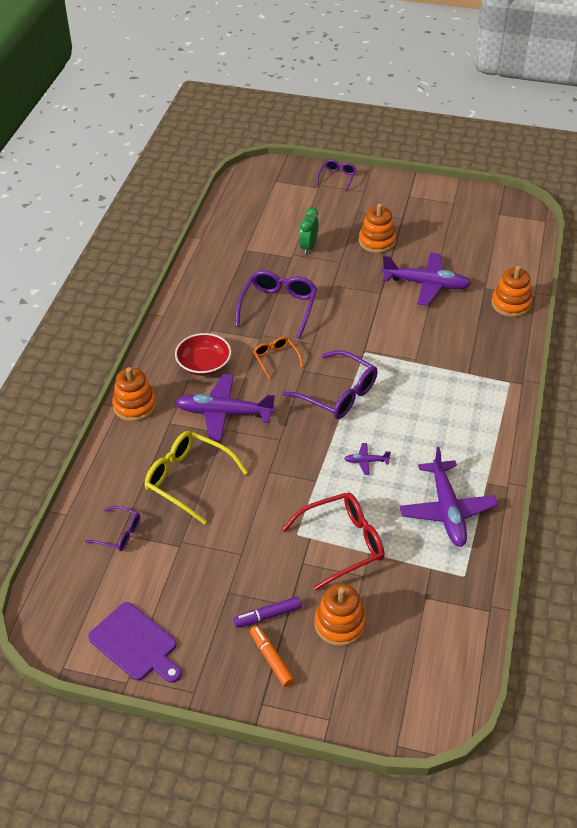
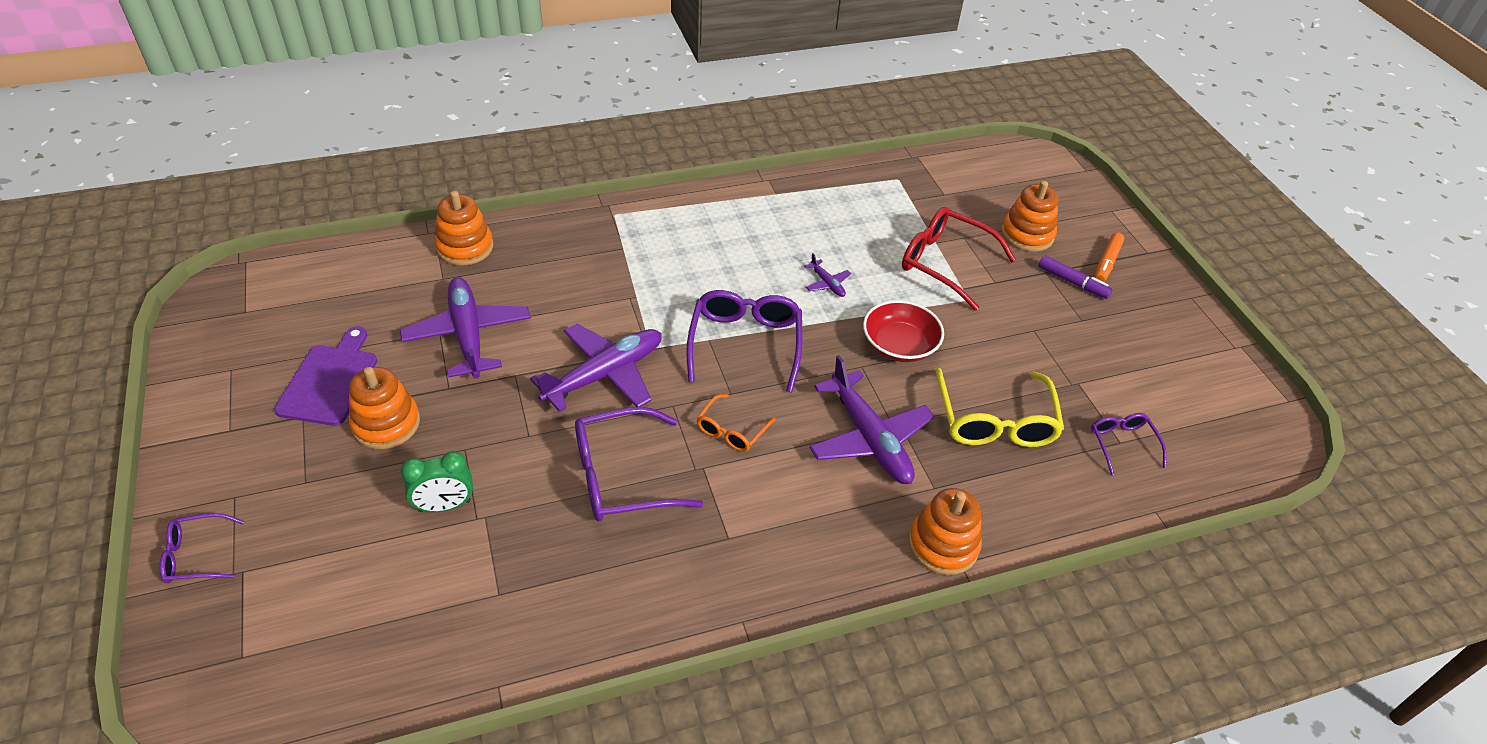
camera: 125 degrees left, 0 degrees up
purple cutting board [88,602,182,683] -> purple cutting board moved to [274,326,377,426]
red bowl [175,333,231,376] -> red bowl moved to [863,300,944,362]
purple plane [399,447,498,547] -> purple plane moved to [530,324,662,412]

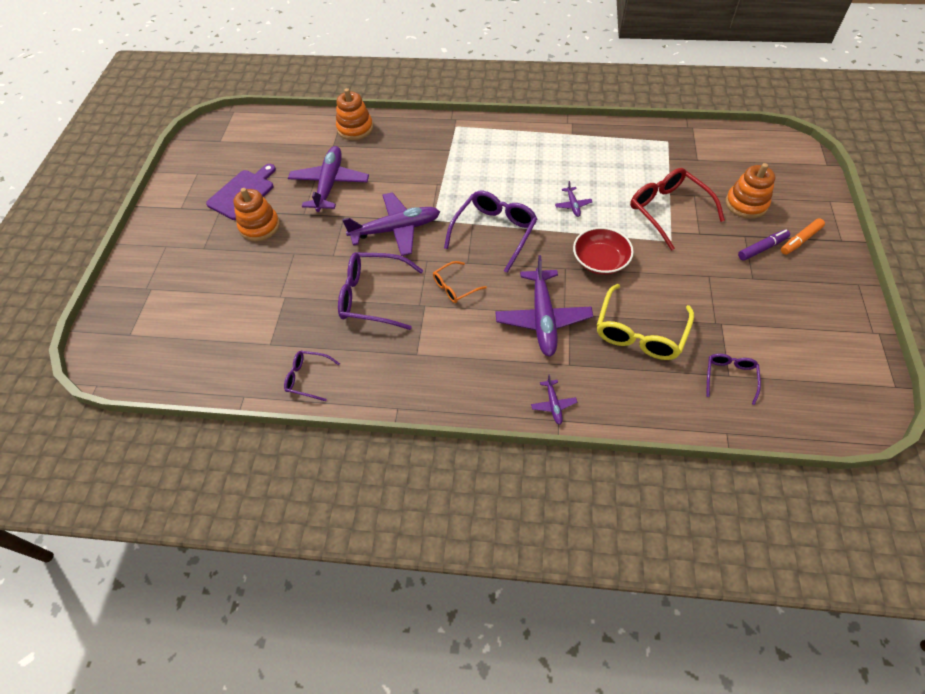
camera: 30 degrees right, 10 degrees up
purple glasses [160,513,245,583] -> purple glasses moved to [284,351,340,401]
green clock [401,451,473,512] -> none
orange stacking toy [909,488,982,575] -> purple plane [531,375,577,425]
purple marker [1038,255,1113,299] -> purple marker turned 90 degrees counterclockwise [738,230,790,261]

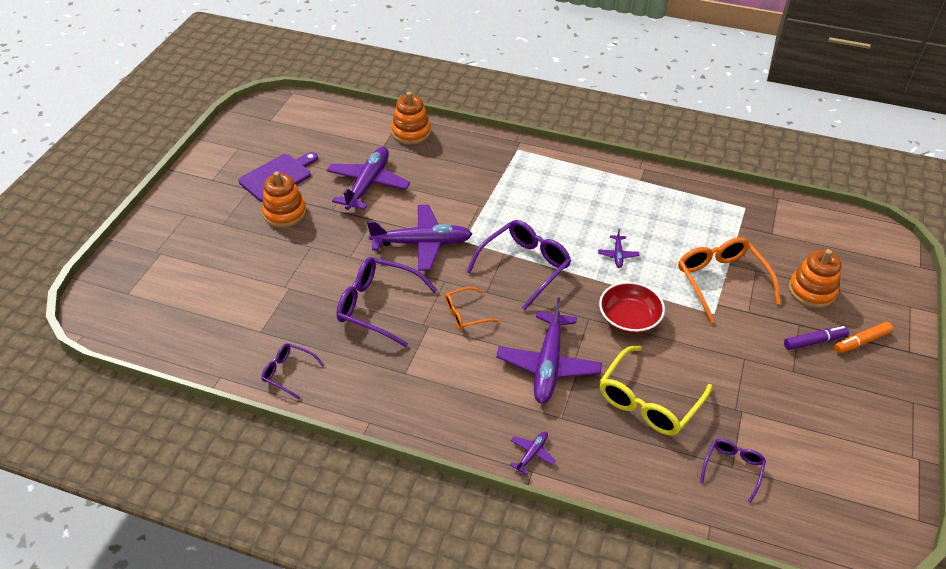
camera: 10 degrees right, 10 degrees down
purple plane [531,375,577,425] -> purple plane turned 150 degrees counterclockwise [510,432,556,475]
red glasses [630,168,725,251] -> orange glasses [678,237,781,323]

